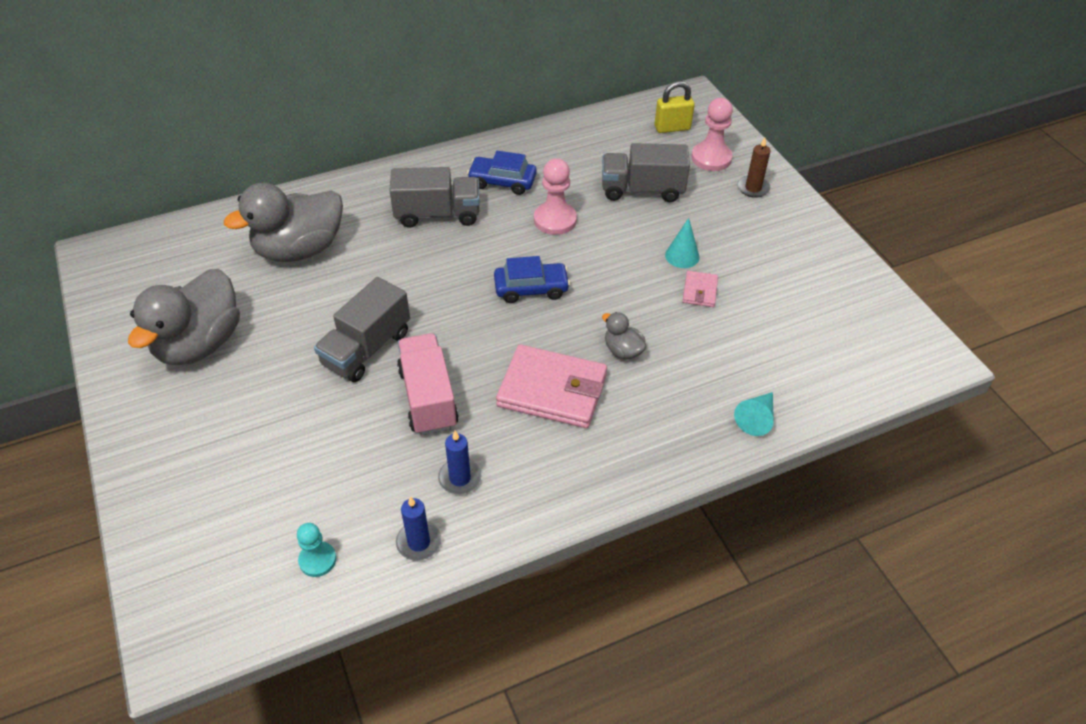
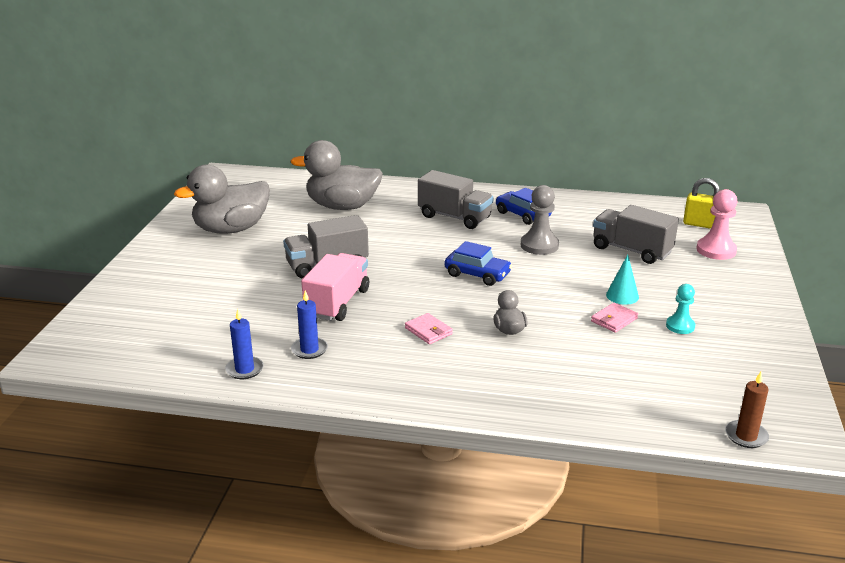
camera: 35 degrees right, 20 degrees down
turquoise pawn [297,523,336,577] -> turquoise pawn moved to [666,284,695,334]
pink wallet [496,344,607,428] -> pink wallet [405,313,453,344], size x0.47
pink pawn [534,158,577,235] -> grey pawn [521,185,559,255]
turquoise cone [734,392,774,436] -> none
brown candle [737,138,771,198] -> brown candle moved to [725,372,769,448]

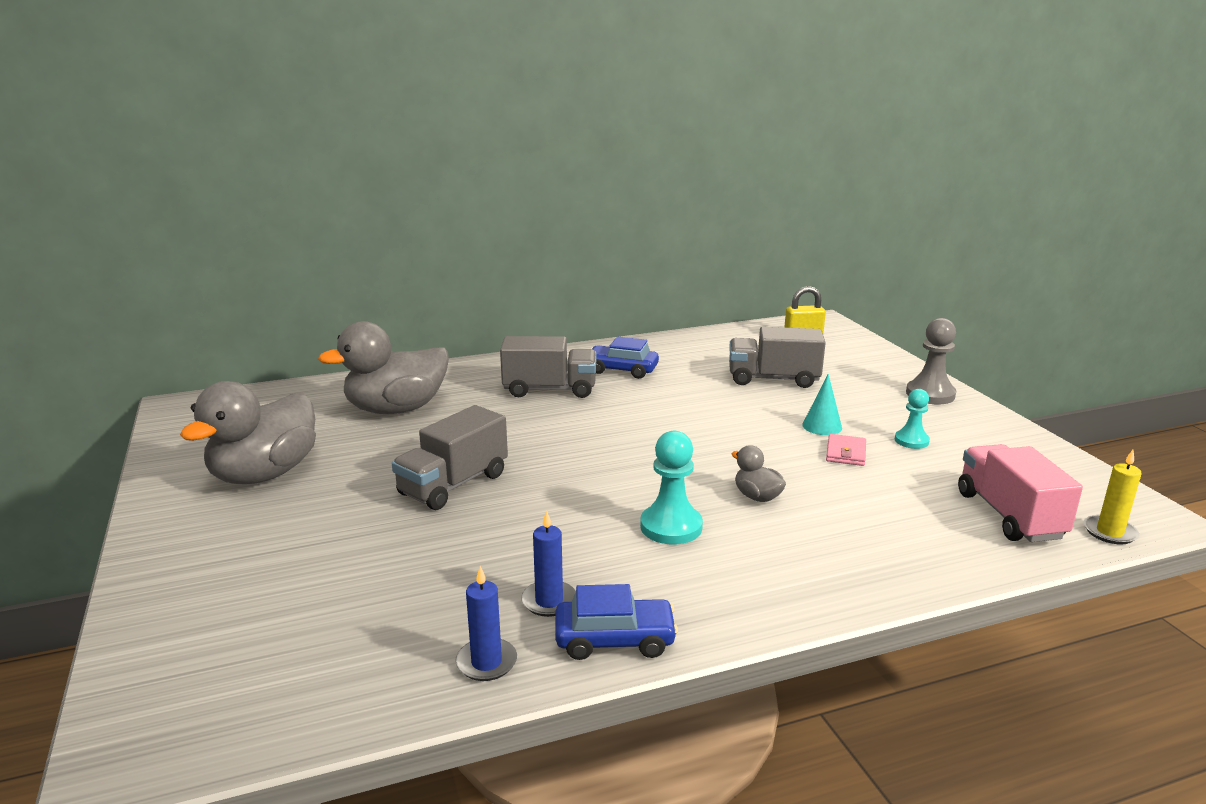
camera: 30 degrees left, 5 degrees down
pink truck [301,253,369,321] -> pink truck moved to [958,444,1083,542]
pink wallet [405,313,453,344] -> turquoise pawn [640,431,703,544]
blue car [444,241,512,286] -> blue car moved to [555,584,678,660]
grey pawn [521,185,559,255] -> grey pawn moved to [906,318,956,404]
pink pawn [696,189,737,260] -> none
brown candle [725,372,769,448] -> yellow candle [1084,450,1142,544]

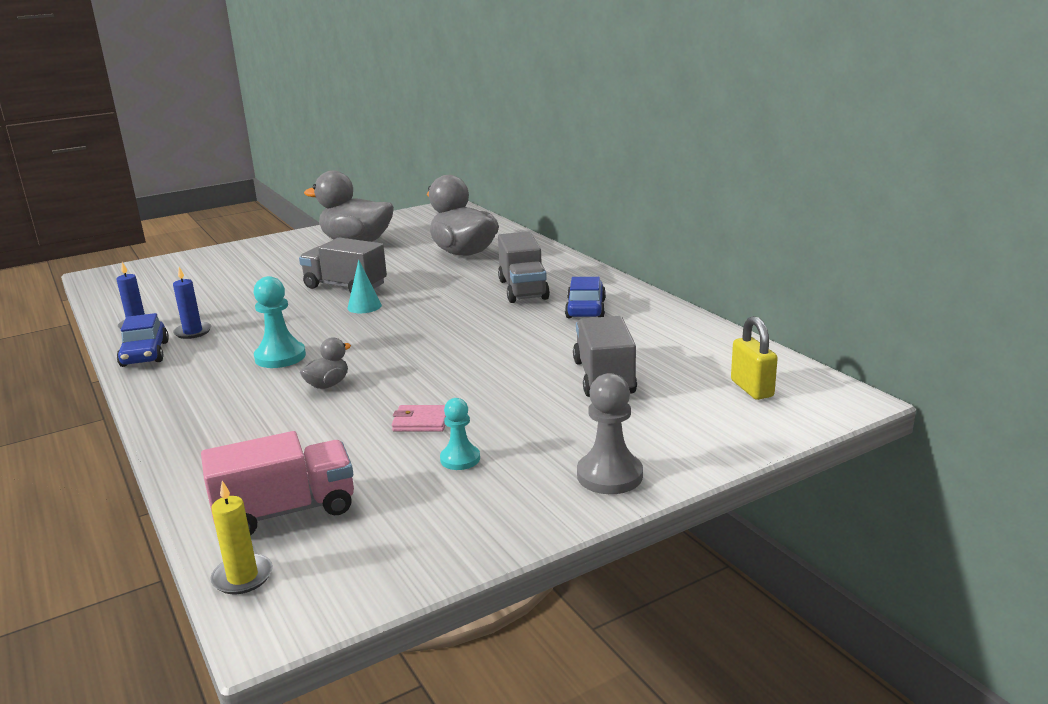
camera: 80 degrees right, 0 degrees up
turquoise cone [802,374,842,435] -> turquoise cone moved to [347,260,382,313]

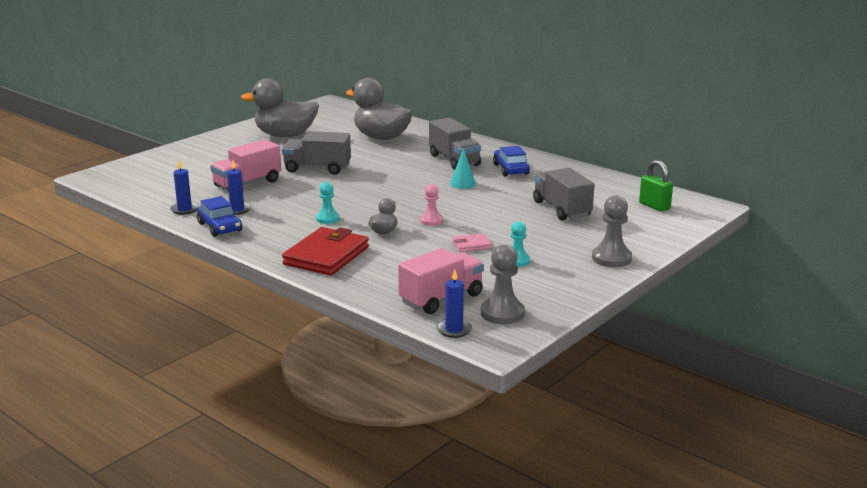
camera: 20 degrees left, 0 degrees up
yellow candle [210,481,273,594] -> blue candle [436,270,472,338]
turquoise pawn [254,276,306,368] -> turquoise pawn [316,182,339,224], size x0.63
turquoise cone [347,260,382,313] -> turquoise cone moved to [450,148,476,189]
yellow padlock [731,316,778,400] -> green padlock [639,160,673,212]
none -> pink truck [210,139,281,190]
none -> red wallet [282,227,369,275]
none -> pink pawn [420,184,443,226]
none -> grey pawn [481,244,525,324]

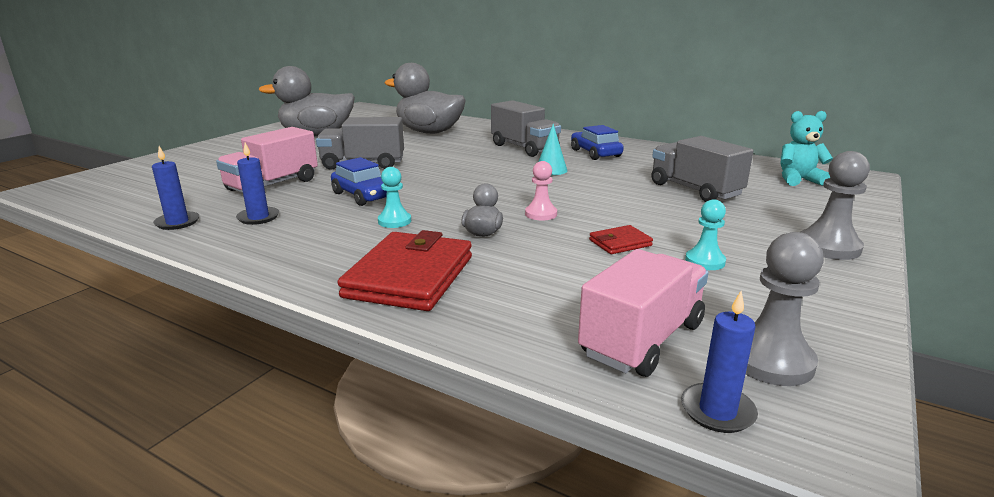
camera: 10 degrees left, 0 degrees up
blue car [197,196,242,237] -> blue car moved to [331,157,387,206]
pink wallet [452,233,492,252] -> red wallet [589,225,653,254]
green padlock [639,160,673,212] -> turquoise teddy bear [781,111,833,186]

